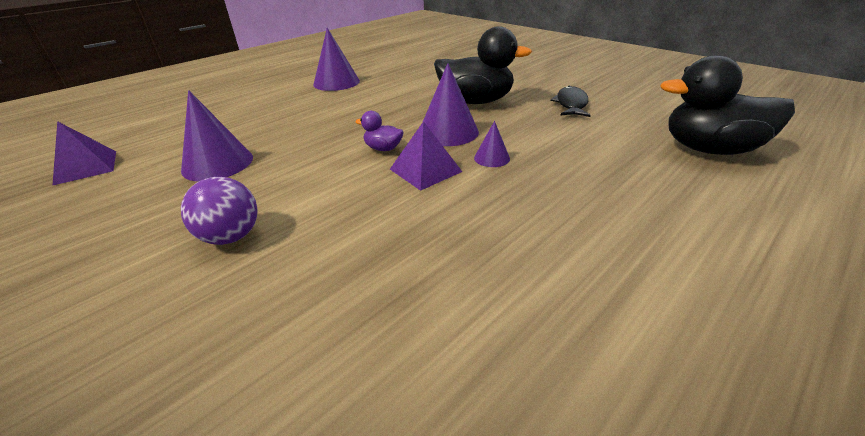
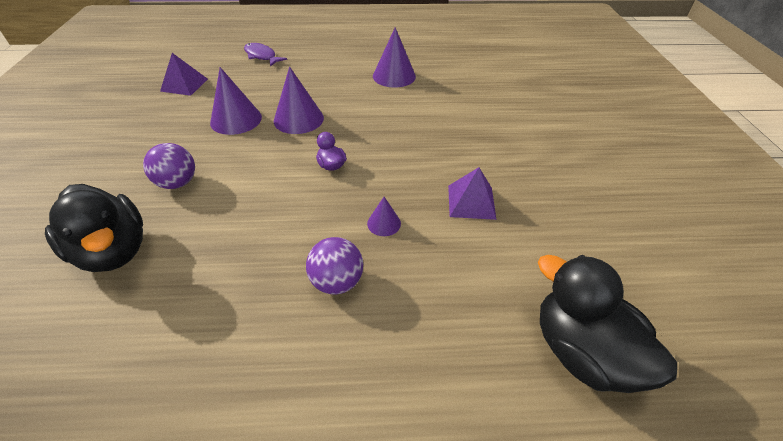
camera: 40 degrees right, 10 degrees up
purple pyramid [390,121,462,191] -> purple pyramid moved to [448,167,497,220]
purple cone [422,63,479,146] -> purple cone moved to [274,67,324,134]
black duck [434,26,532,104] -> black duck moved to [45,184,143,272]
black fish [550,86,591,117] -> none
none -> purple fish [244,43,287,67]
none -> purple ball [306,237,363,295]

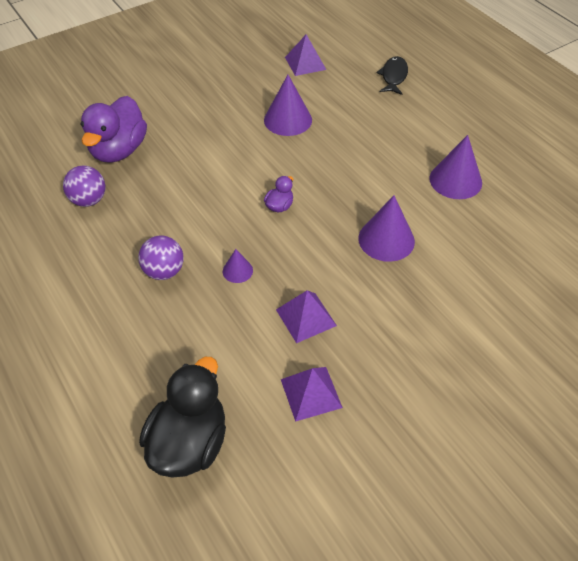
camera: 60 degrees right, 5 degrees up
black duck [45,184,143,272] -> purple duck [80,96,147,163]
purple ball [143,143,195,189] -> purple ball moved to [63,165,105,207]
purple fish [244,43,287,67] -> black fish [377,56,408,95]
purple cone [274,67,324,134] -> purple cone moved to [358,195,415,262]
none -> purple pyramid [281,367,343,422]

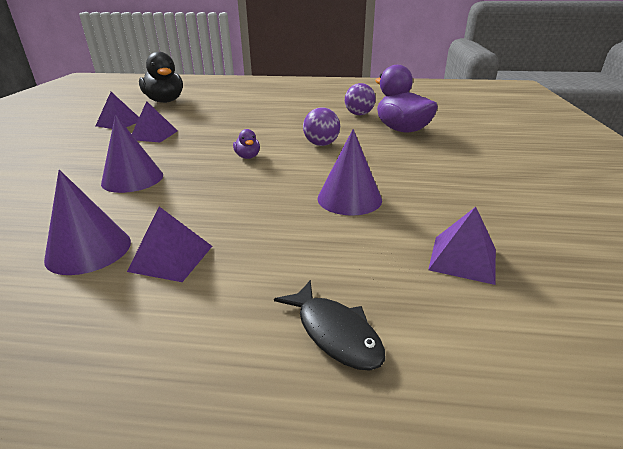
camera: 130 degrees right, 20 degrees down
purple ball [138,235,184,280] -> purple ball moved to [303,107,340,146]
purple cone [223,249,253,283] -> none
none -> purple pyramid [127,207,212,282]

